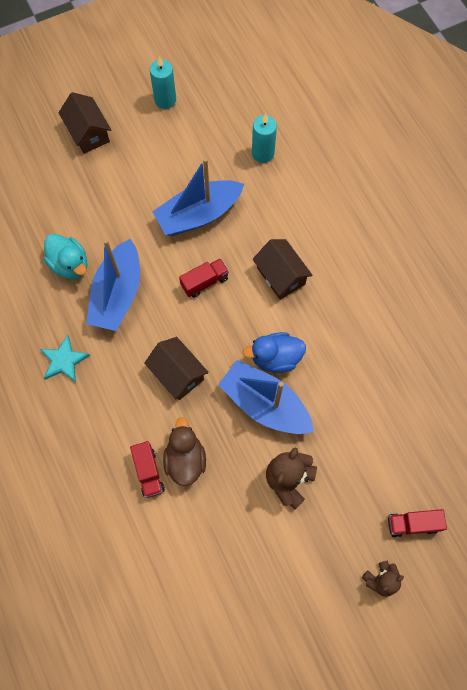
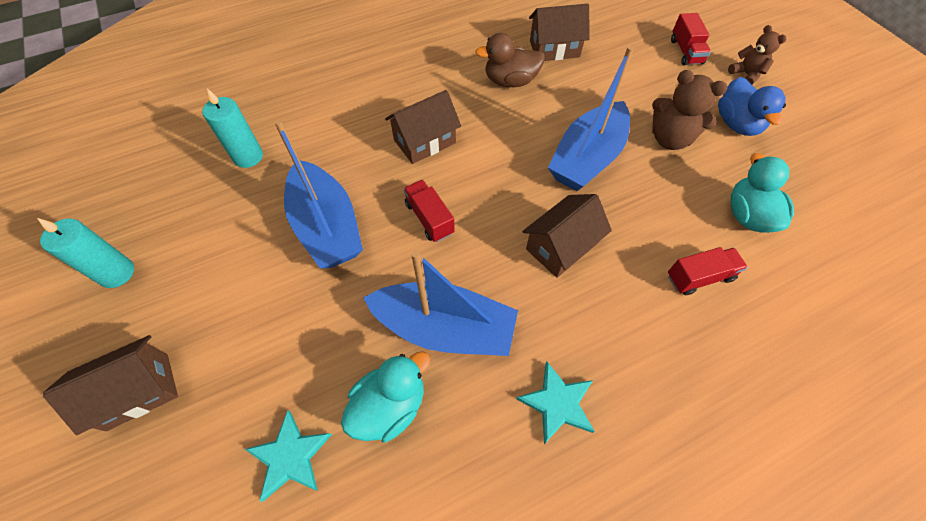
camera: 90 degrees left, 10 degrees down
brown duck [163,417,206,486] -> brown duck moved to [475,33,545,87]
blue duck [243,332,306,373] -> blue duck moved to [718,77,786,136]
none -> turquoise star [245,410,332,501]
none -> brown house [529,4,590,61]
none -> turquoise duck [731,153,794,233]

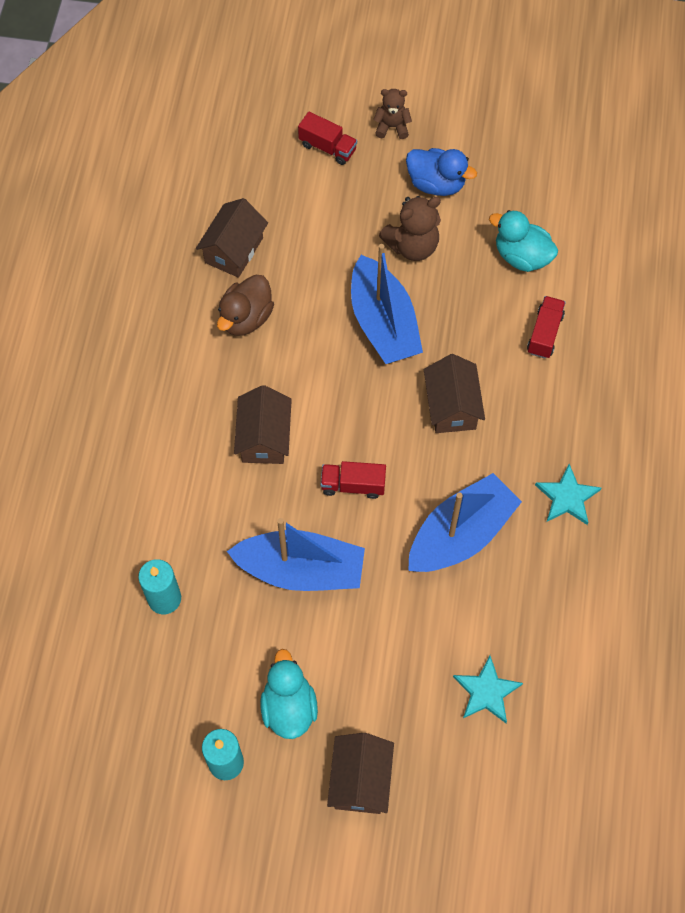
camera: 55 degrees left, 5 degrees up
turquoise duck [341,352,431,442] -> turquoise duck moved to [260,649,318,739]

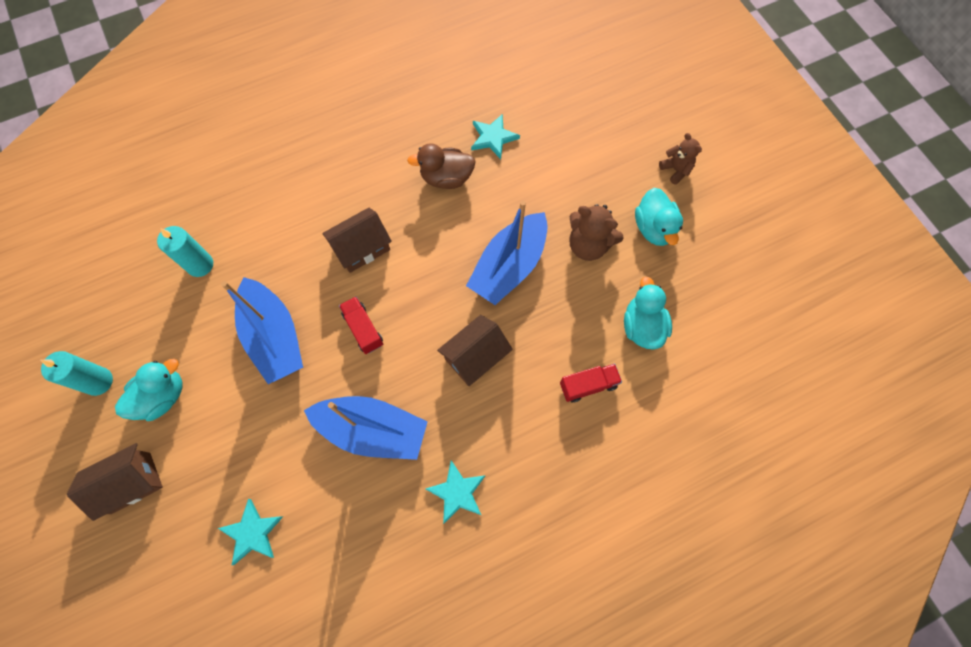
camera: 55 degrees right, 5 degrees up
brown house [196,198,268,278] -> turquoise star [471,114,520,159]
red truck [298,112,357,165] -> none
blue duck [406,148,477,196] -> turquoise duck [635,188,683,246]

